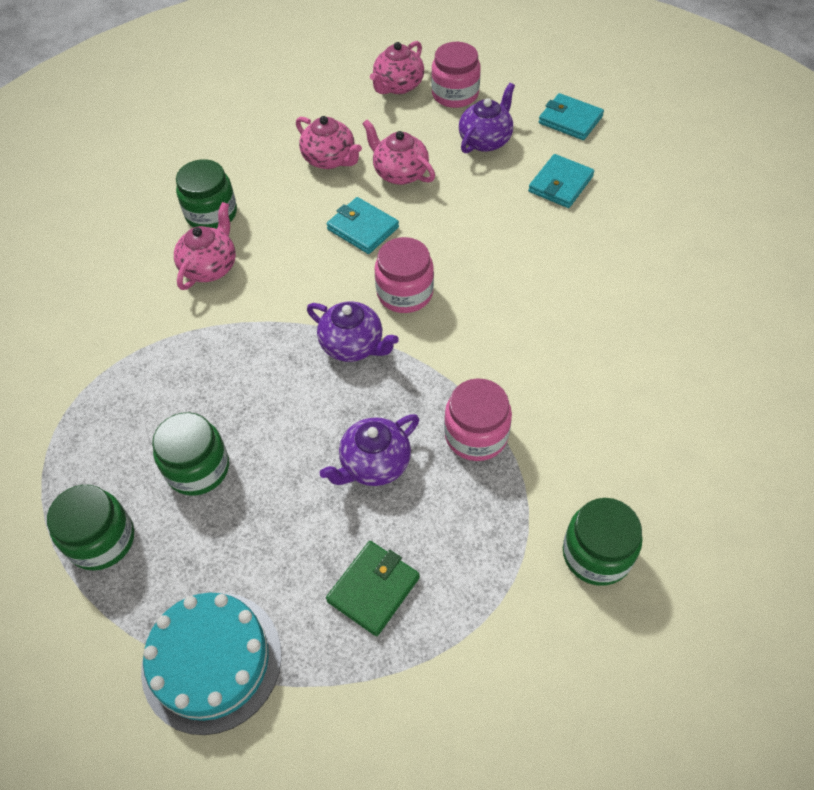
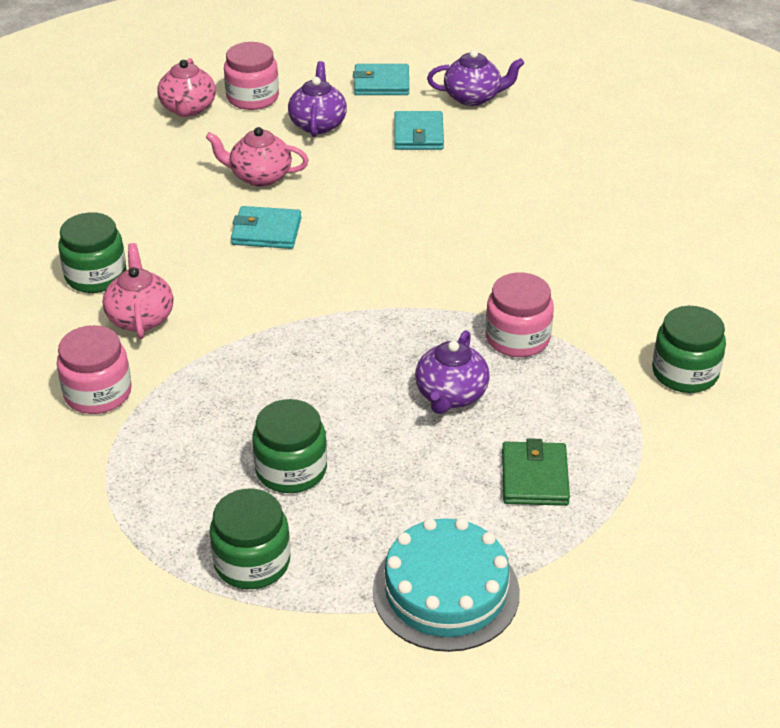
camera: 35 degrees left, 15 degrees down
pink teapot [296,116,362,169] -> none
purple teapot [307,301,399,362] -> purple teapot moved to [427,50,524,106]
pink jar [375,237,434,313] -> pink jar moved to [57,325,132,414]

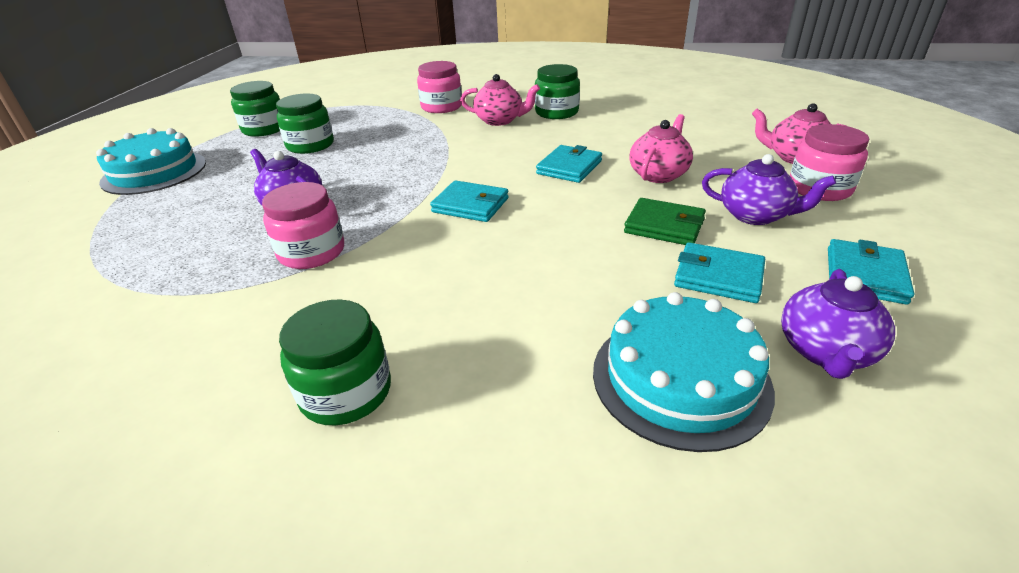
camera: 115 degrees right, 5 degrees down
green wallet [502,438,570,506] -> green wallet moved to [624,198,706,245]
green jar [652,306,726,393] -> green jar moved to [279,299,391,425]
none -> turquoise wallet [430,180,509,222]
none -> turquoise cake [593,292,775,452]

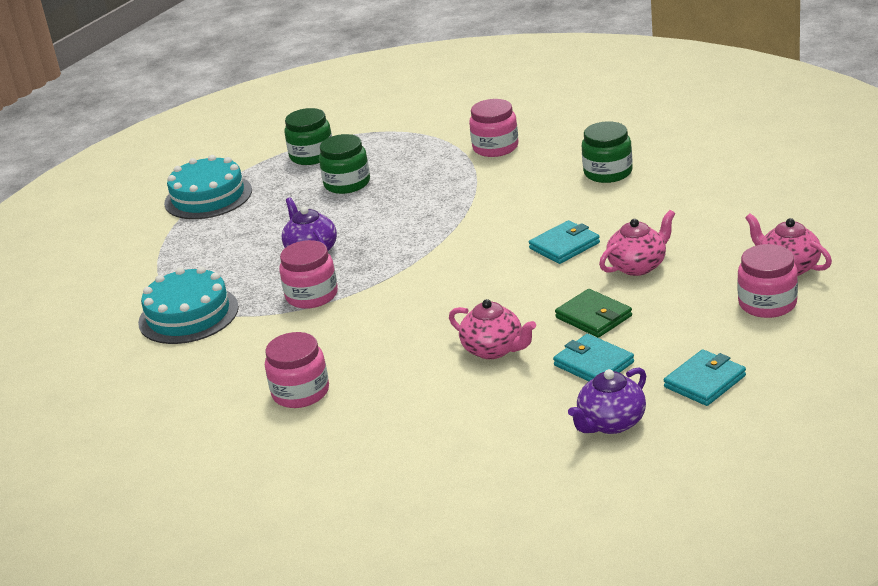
camera: 25 degrees right, 5 degrees down
green jar [279,299,391,425] -> pink jar [265,332,329,408]
turquoise wallet [430,180,509,222] -> none
pink teapot [460,74,540,126] -> pink teapot moved to [449,299,536,359]
turquoise cake [593,292,775,452] -> turquoise cake moved to [138,266,239,344]
purple teapot [702,154,836,225] -> none

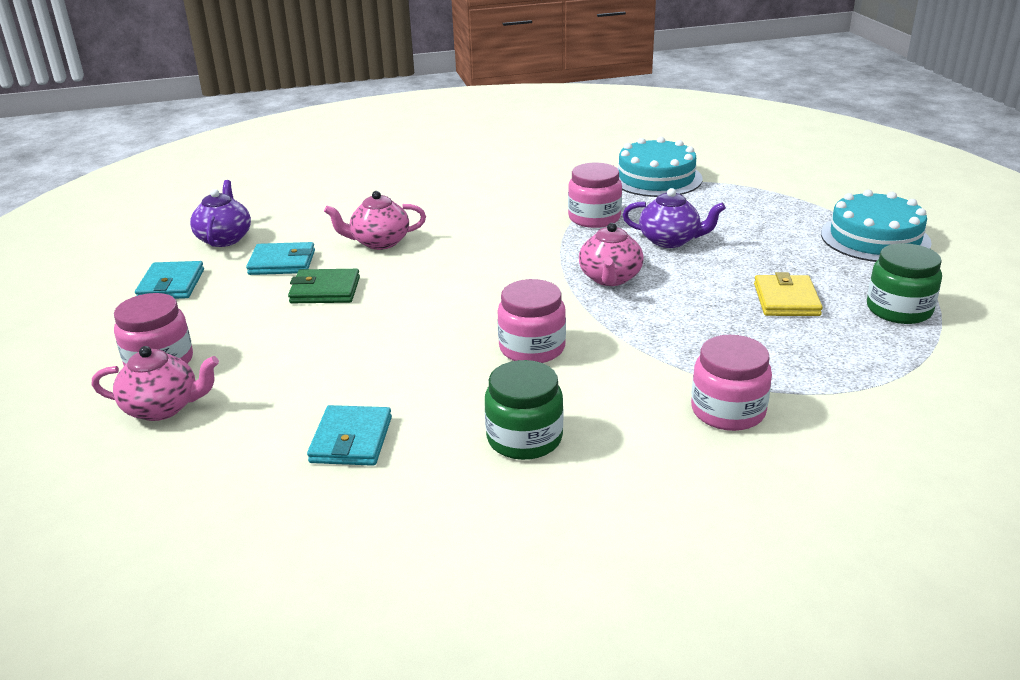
camera: 130 degrees right, 0 degrees up
pink jar [265,332,329,408] -> pink jar moved to [497,279,566,363]
green jar [319,134,370,194] -> yellow wallet [754,272,823,316]
turquoise wallet [529,220,600,264] -> turquoise wallet moved to [307,405,392,466]
pink teapot [599,210,675,276] -> pink teapot moved to [579,223,644,286]

